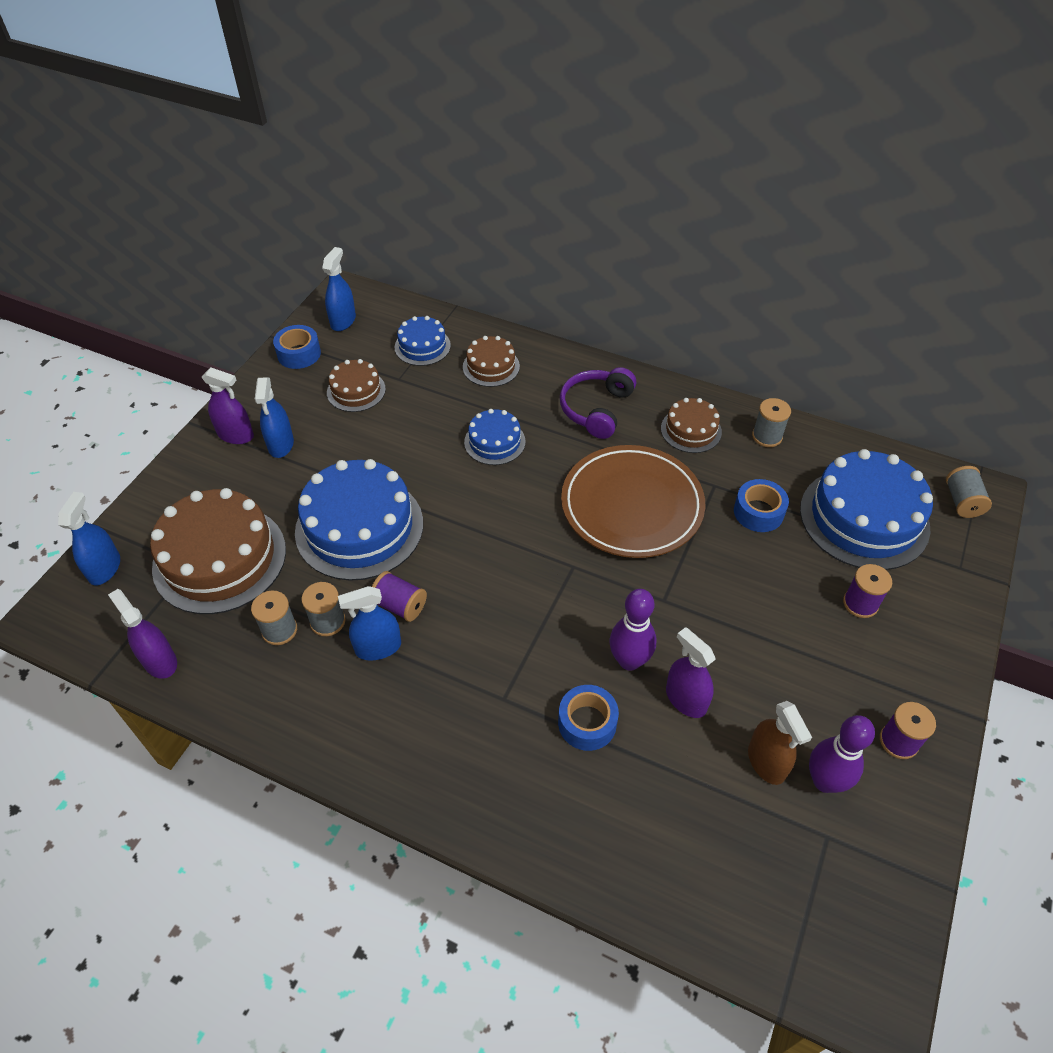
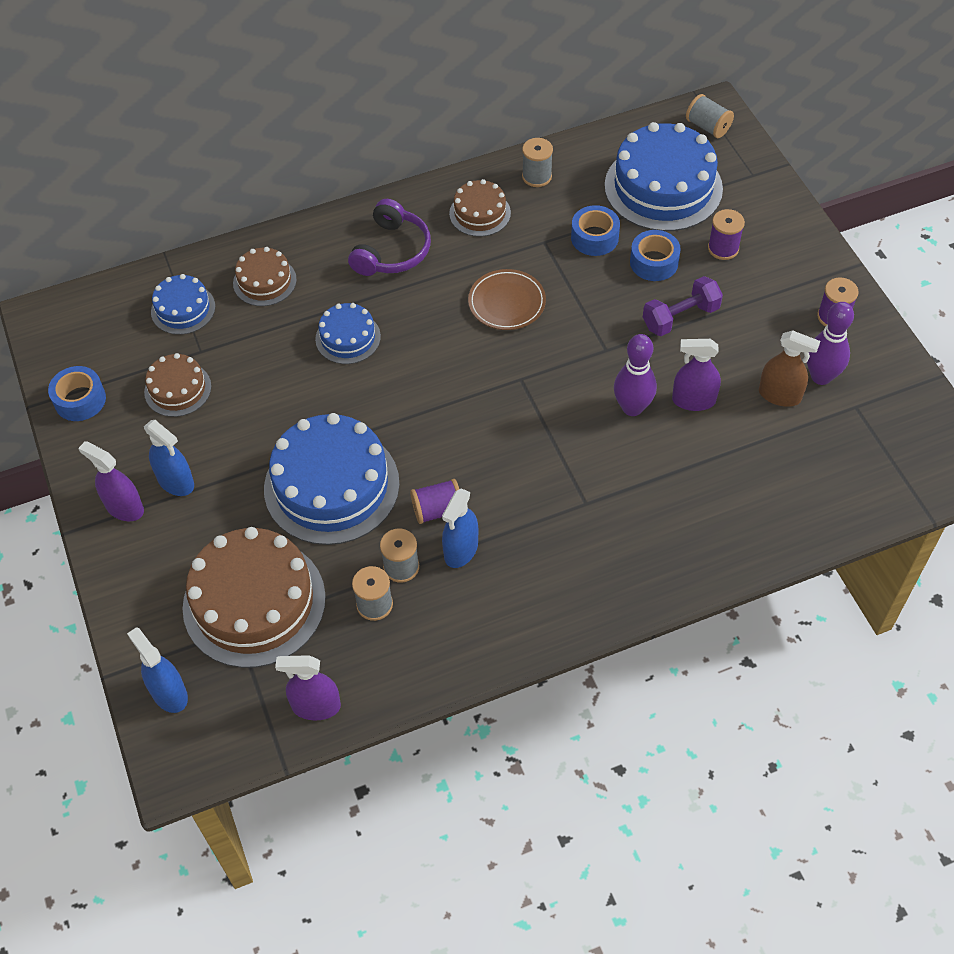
camera: 45 degrees left, 5 degrees up
purple spray bottle [202,368,254,444] -> purple spray bottle turned 120 degrees counterclockwise [78,441,144,521]
blue spray bottle [322,247,356,331] -> none
blue tape [558,685,619,751] -> blue tape moved to [630,230,681,281]
purple headphones [560,367,636,439] -> purple headphones turned 135 degrees counterclockwise [348,199,431,276]
brown plate [561,445,705,558] -> brown plate [468,269,546,330], size x0.55
none -> purple dumbbell [643,276,723,336]

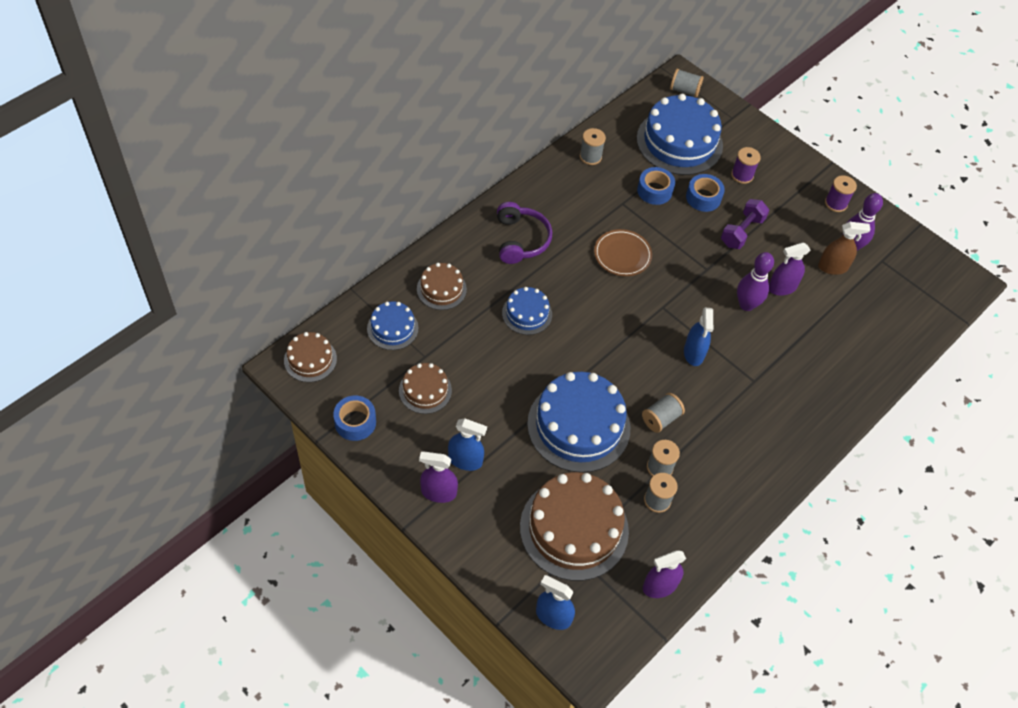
camera: 30 degrees left, 0 degrees up
purple spool [410,479,459,524] -> grey spool [642,393,685,433]
blue spray bottle [442,489,478,568] -> blue spray bottle moved to [684,307,713,366]
brown cake [449,179,511,237] -> brown cake moved to [284,332,337,382]

